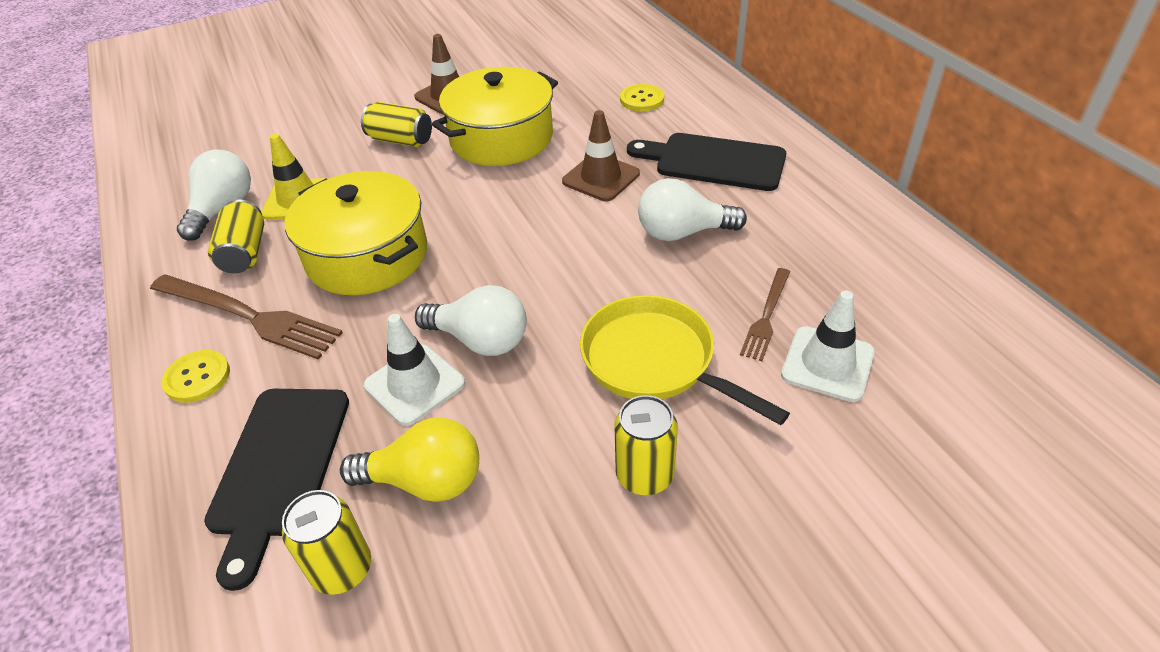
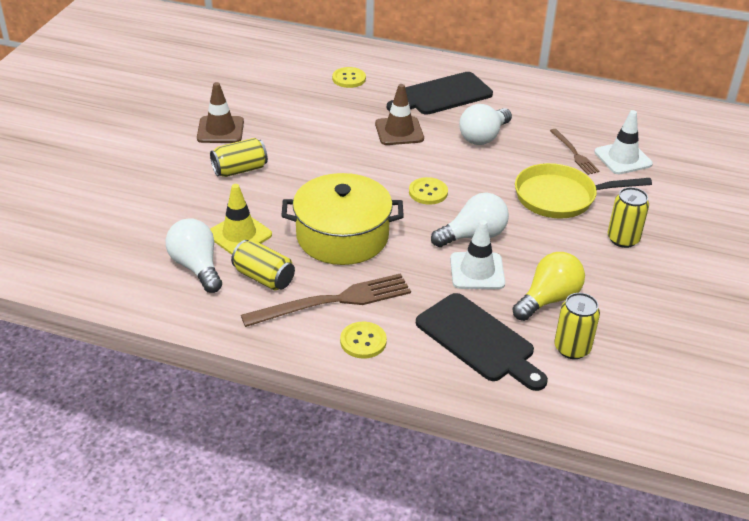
camera: 50 degrees left, 5 degrees down
yellow pot [432,67,558,166] -> none
none -> yellow button [409,177,448,205]

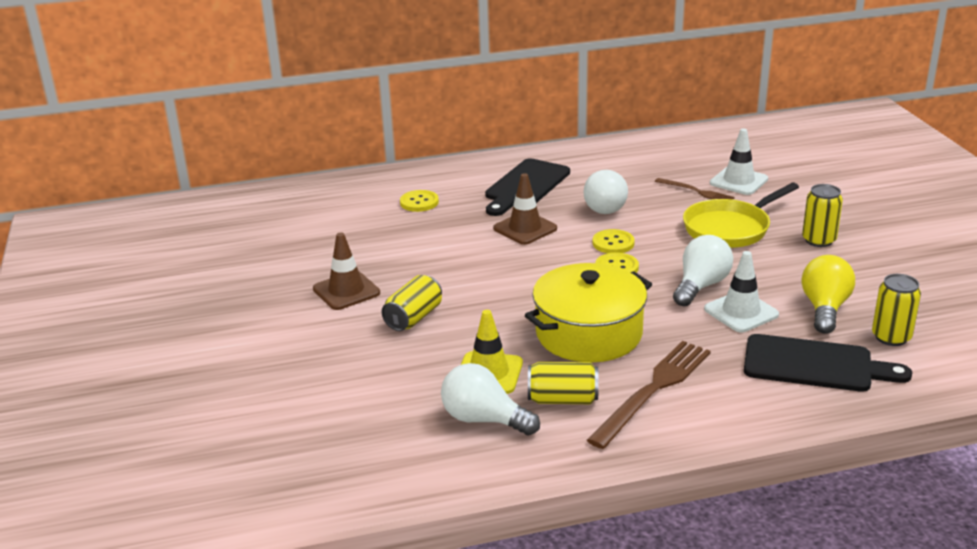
camera: 30 degrees left, 10 degrees down
yellow button [340,322,387,359] -> yellow button moved to [593,229,635,253]

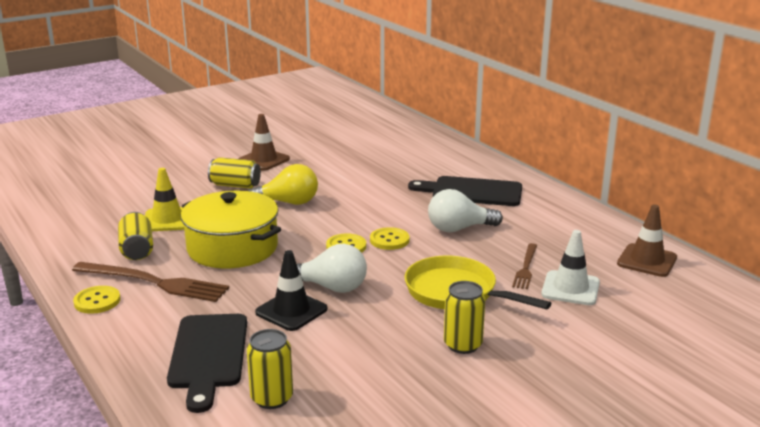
camera: 70 degrees right, 5 degrees down
yellow button [400,190,439,212] -> yellow button moved to [73,286,120,314]
white light bulb [441,363,540,436] -> none
brown traffic cone [493,173,557,245] -> brown traffic cone moved to [617,205,677,277]
white traffic cone [704,251,779,332] -> black traffic cone [255,250,327,331]
yellow light bulb [802,255,855,334] -> yellow light bulb moved to [248,164,318,205]

